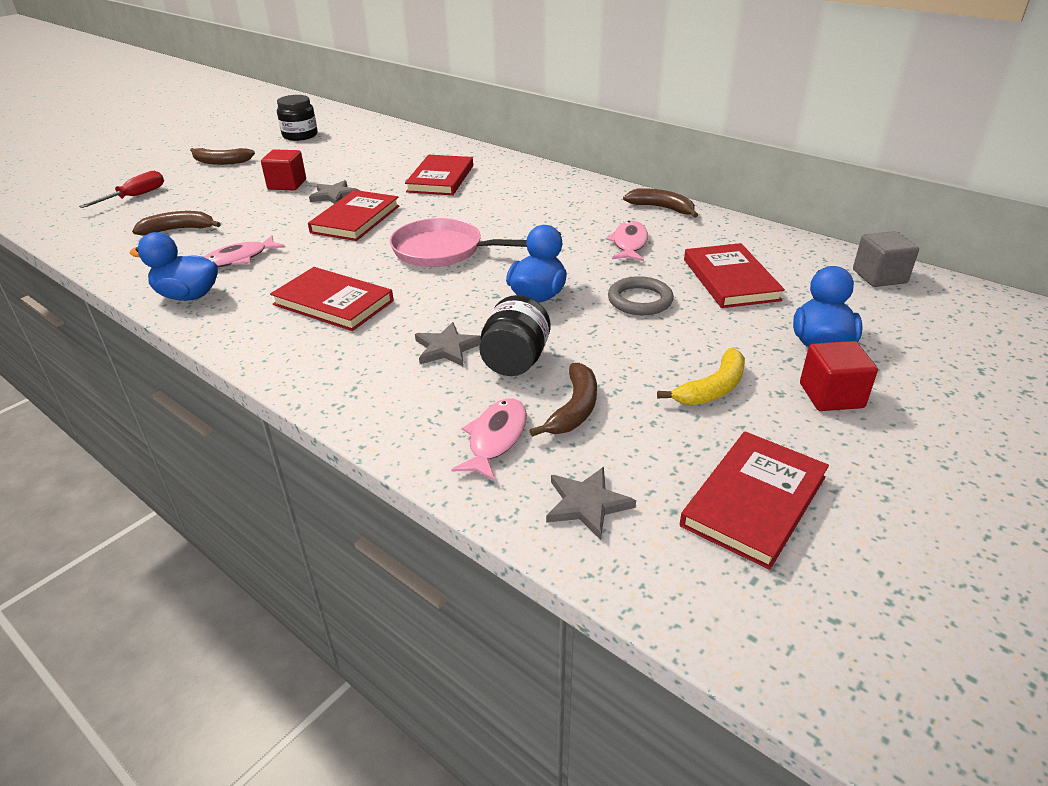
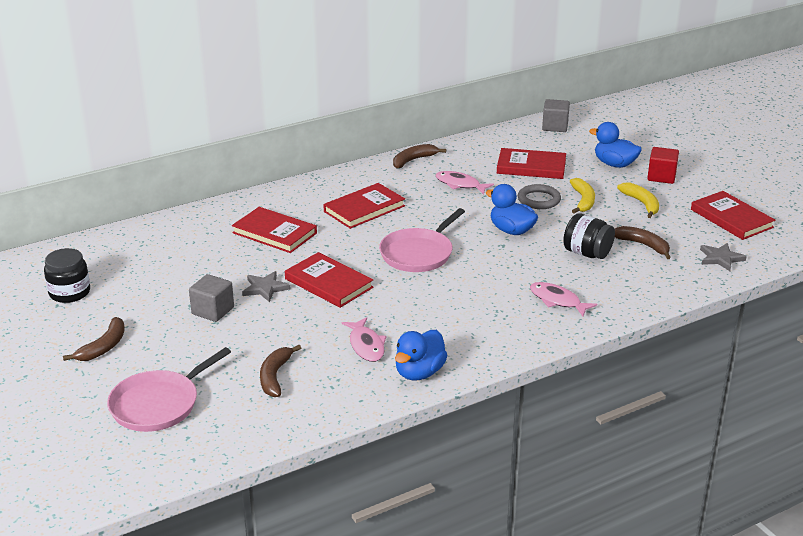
camera: 70 degrees left, 5 degrees down
red screwdriver [79,171,164,208] -> pink pan [107,347,231,432]
red cube [261,149,306,190] -> grey cube [189,274,234,322]
red book [270,267,394,331] -> red book moved to [323,183,405,229]
grey star [415,322,481,367] -> none
pink fish [451,398,527,481] -> pink fish moved to [530,282,597,316]
none -> yellow banana [570,178,595,214]

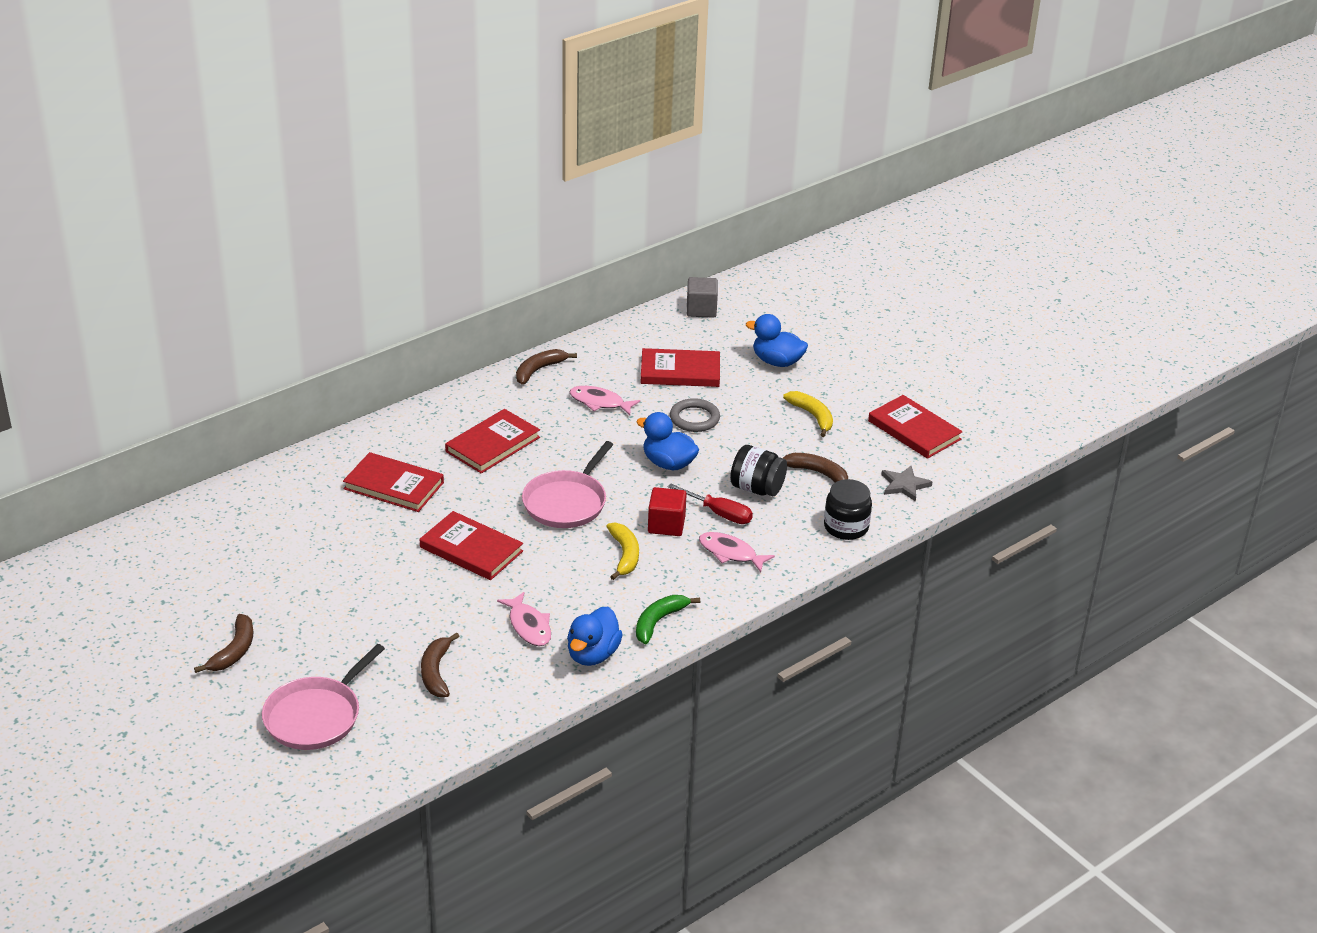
camera: 10 degrees left, 5 degrees up
black jar [44,248,90,303] -> black jar moved to [824,479,872,540]
grey cube [189,274,234,322] -> none
grey star [242,271,290,302] -> none
yellow banana [570,178,595,214] -> yellow banana moved to [606,522,639,580]
red cube [647,147,679,184] -> red cube moved to [648,487,687,536]
none -> green banana [636,595,700,644]
none -> red screwdriver [668,484,753,524]

